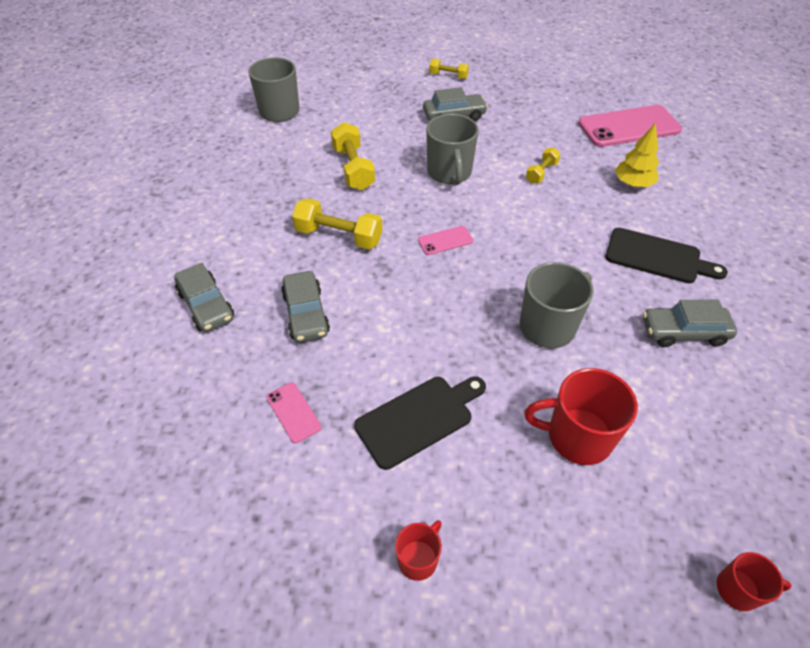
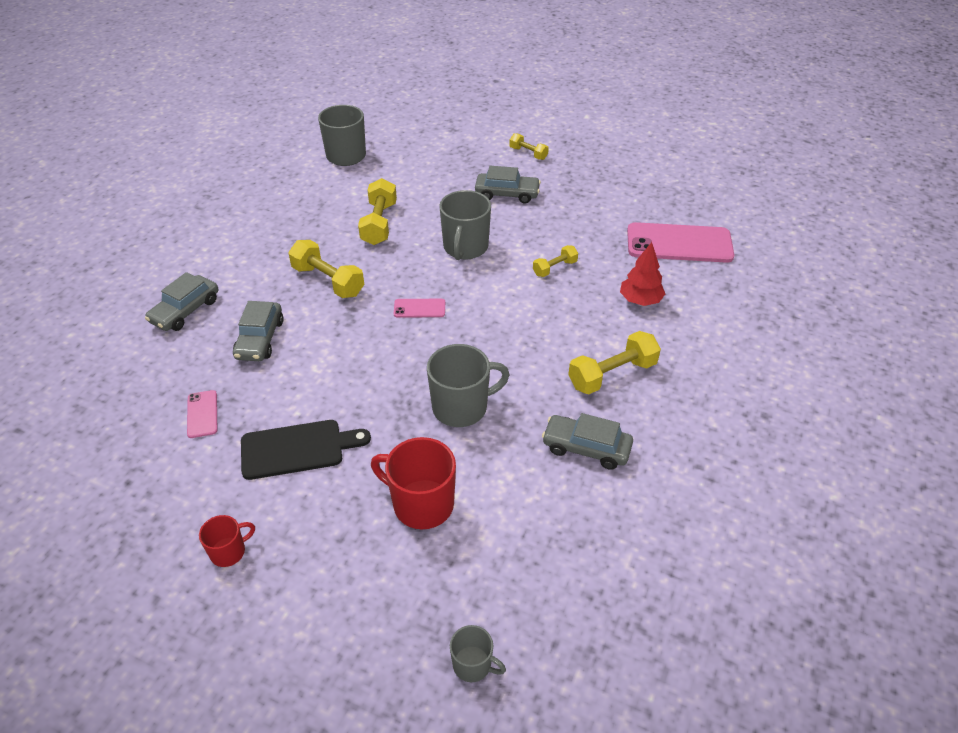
camera: 20 degrees right, 5 degrees down
grey car [174,263,234,332] -> grey car turned 45 degrees clockwise [145,272,218,331]
black cutting board [605,228,728,284] -> yellow dumbbell [568,331,661,394]
yellow tree [615,123,659,187] -> red tree [620,242,665,306]
red mug [717,552,791,611] -> grey mug [450,625,506,682]

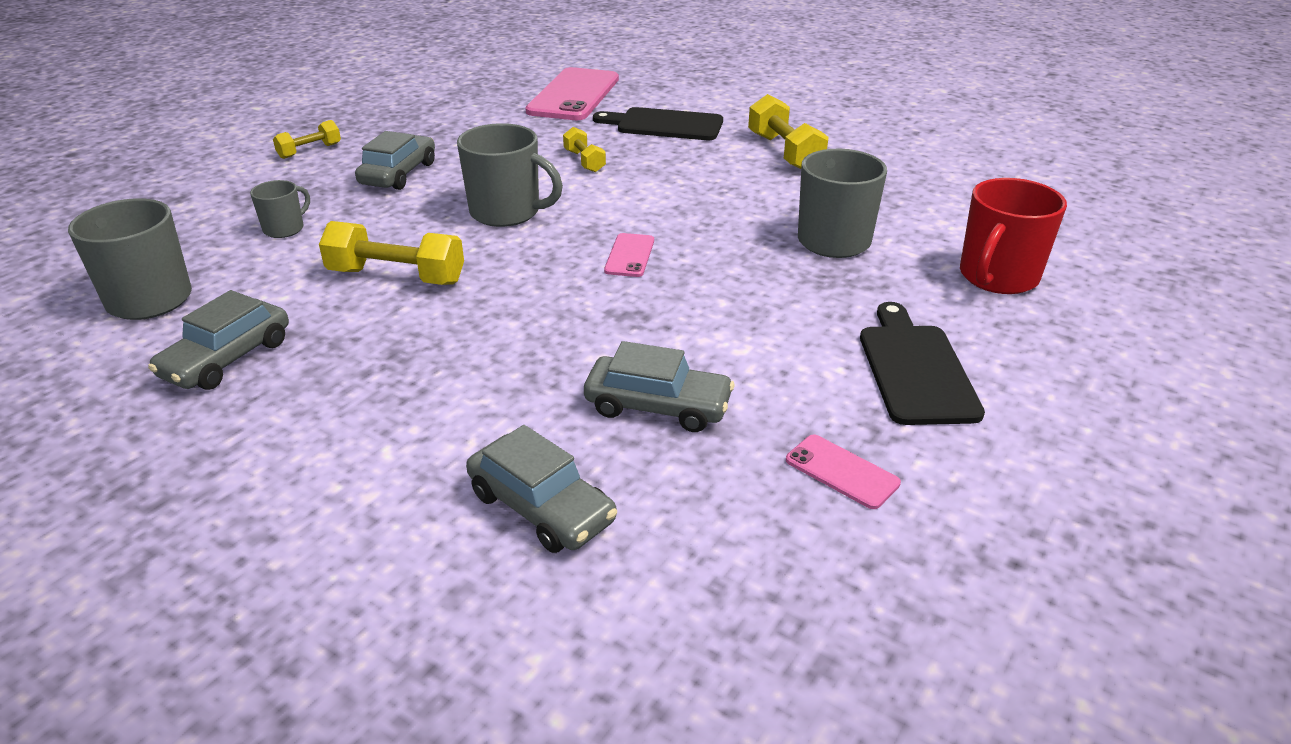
camera: 80 degrees left, 10 degrees down
pink phone [187,390,217,438] -> pink phone turned 45 degrees clockwise [786,434,901,509]
red mug [199,515,255,567] -> none
yellow dumbbell [288,240,364,298] -> none
grey mug [450,625,506,682] -> grey mug moved to [250,180,310,238]
grey car [542,413,633,470] -> grey car moved to [148,290,289,390]
red tree [620,242,665,306] -> black cutting board [593,107,723,140]

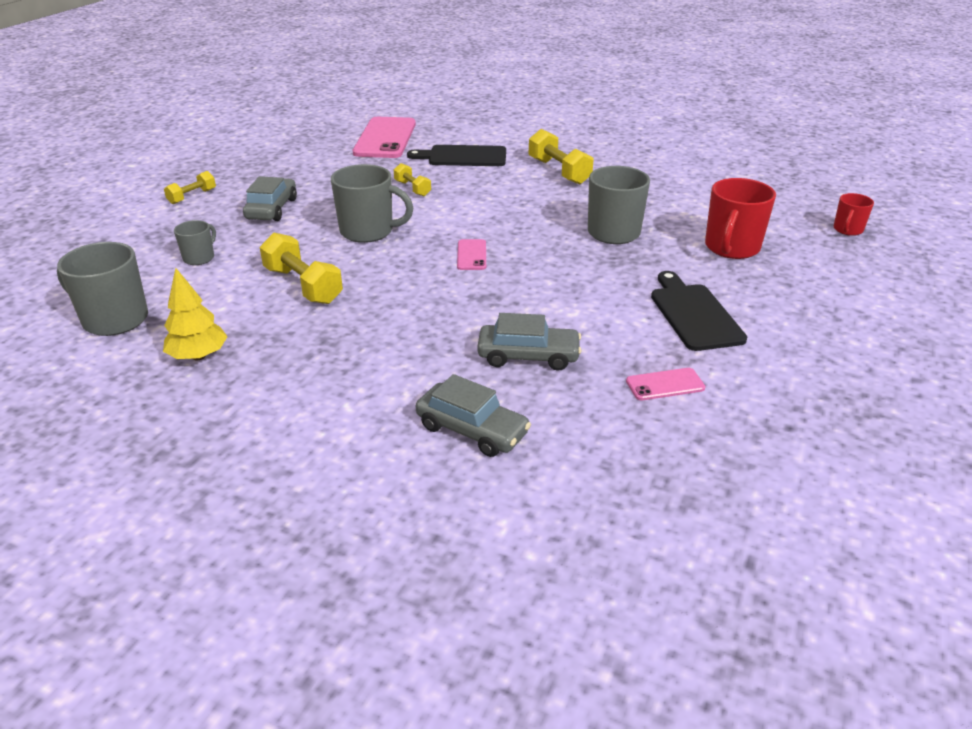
camera: 10 degrees left, 0 degrees up
grey car [148,290,289,390] -> yellow tree [163,268,228,360]
yellow dumbbell [319,221,464,285] -> yellow dumbbell turned 45 degrees clockwise [260,233,343,304]
pink phone [786,434,901,509] -> pink phone turned 45 degrees counterclockwise [626,368,706,400]
none -> red mug [834,193,874,236]

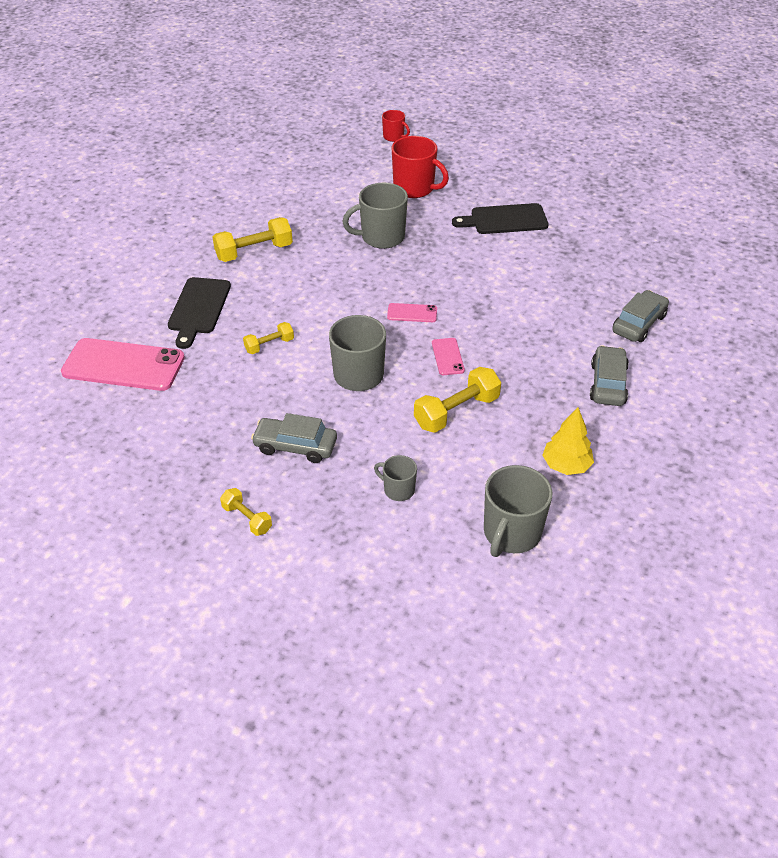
camera: 85 degrees left, 10 degrees up
grey car [477,313,582,371] -> grey car moved to [590,345,629,406]
pink phone [626,368,706,400] -> pink phone moved to [432,338,465,375]

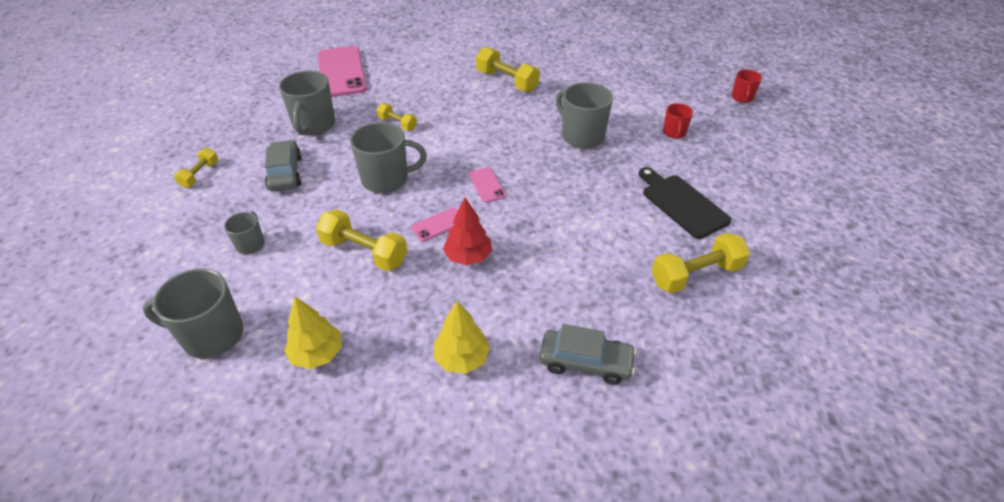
camera: 65 degrees right, 0 degrees up
black cutting board [168,277,231,349] -> none
red mug [392,136,449,198] -> red mug [663,103,693,139], size x0.55
grey car [590,345,629,406] -> yellow tree [434,301,490,373]
none -> grey mug [279,71,335,135]
none -> red tree [443,198,492,265]
none -> yellow dumbbell [651,233,750,293]

